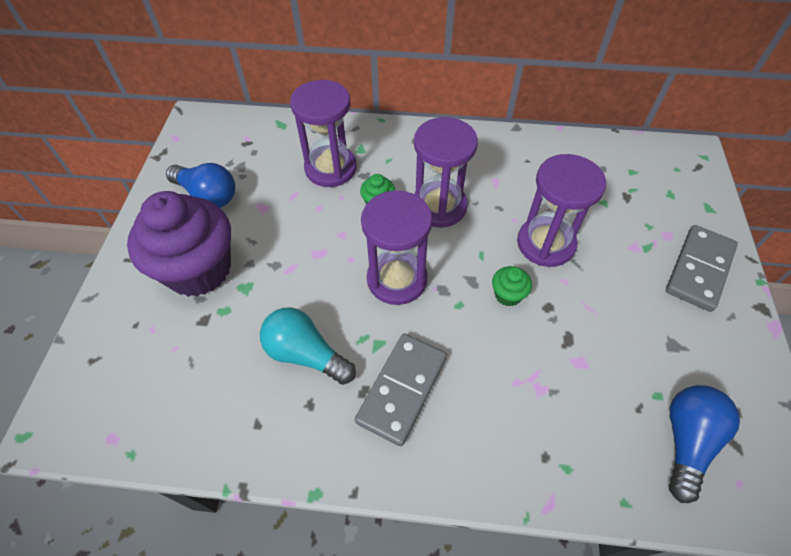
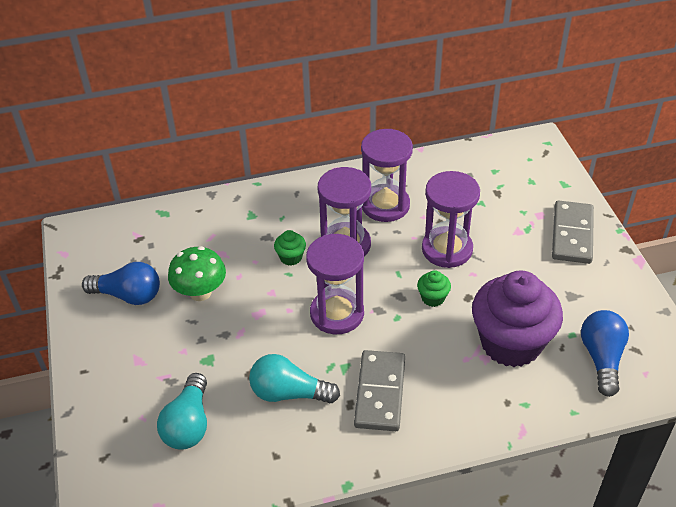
camera: 20 degrees left, 10 degrees down
purple cupcake [127,191,231,297] -> purple cupcake moved to [472,270,563,367]
purple hourglass [290,80,357,187] -> purple hourglass moved to [361,129,413,222]
none -> turquoise light bulb [157,373,207,450]
none -> green mushroom [168,246,226,301]

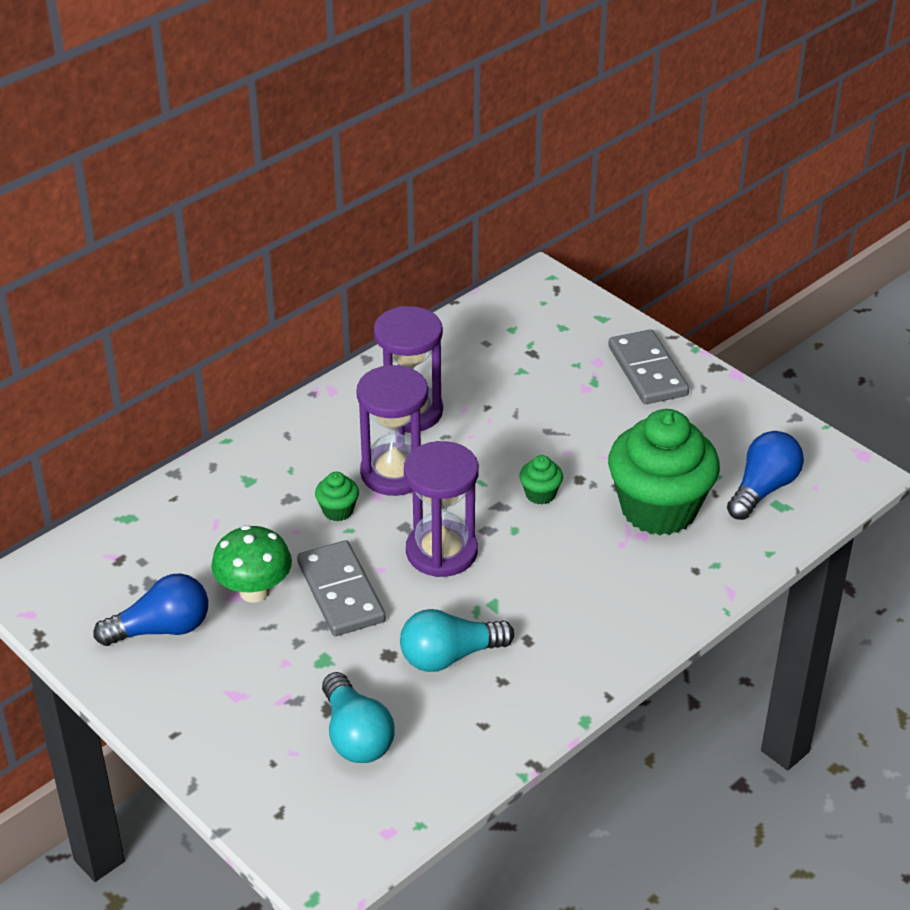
camera: 30 degrees left, 5 degrees down
grey domino [354,350,405,431] -> grey domino moved to [297,540,386,636]
purple hourglass [422,171,480,268] -> none
purple cupcake [472,270,563,367] -> green cupcake [608,409,720,535]
blue light bulb [581,310,629,397] -> blue light bulb turned 60 degrees clockwise [727,431,804,520]

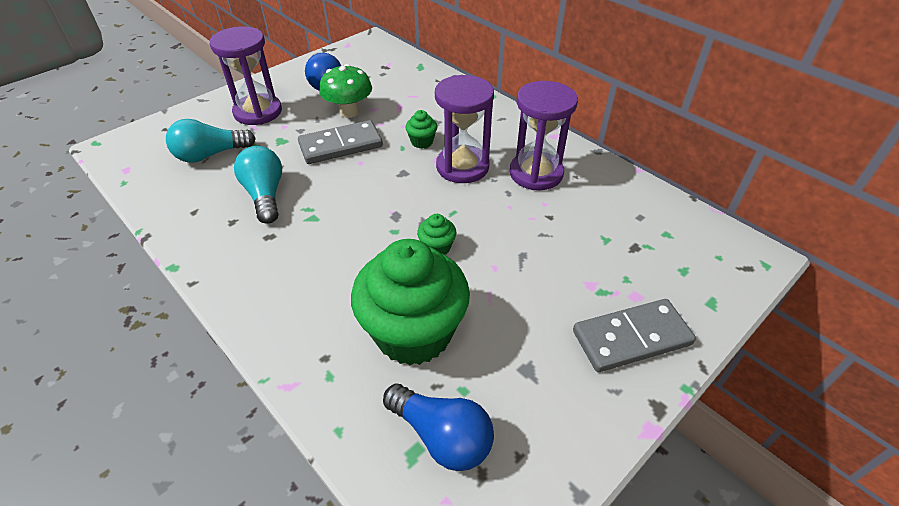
camera: 90 degrees right, 5 degrees up
purple hourglass [404,441,479,577] -> purple hourglass moved to [210,26,282,125]

